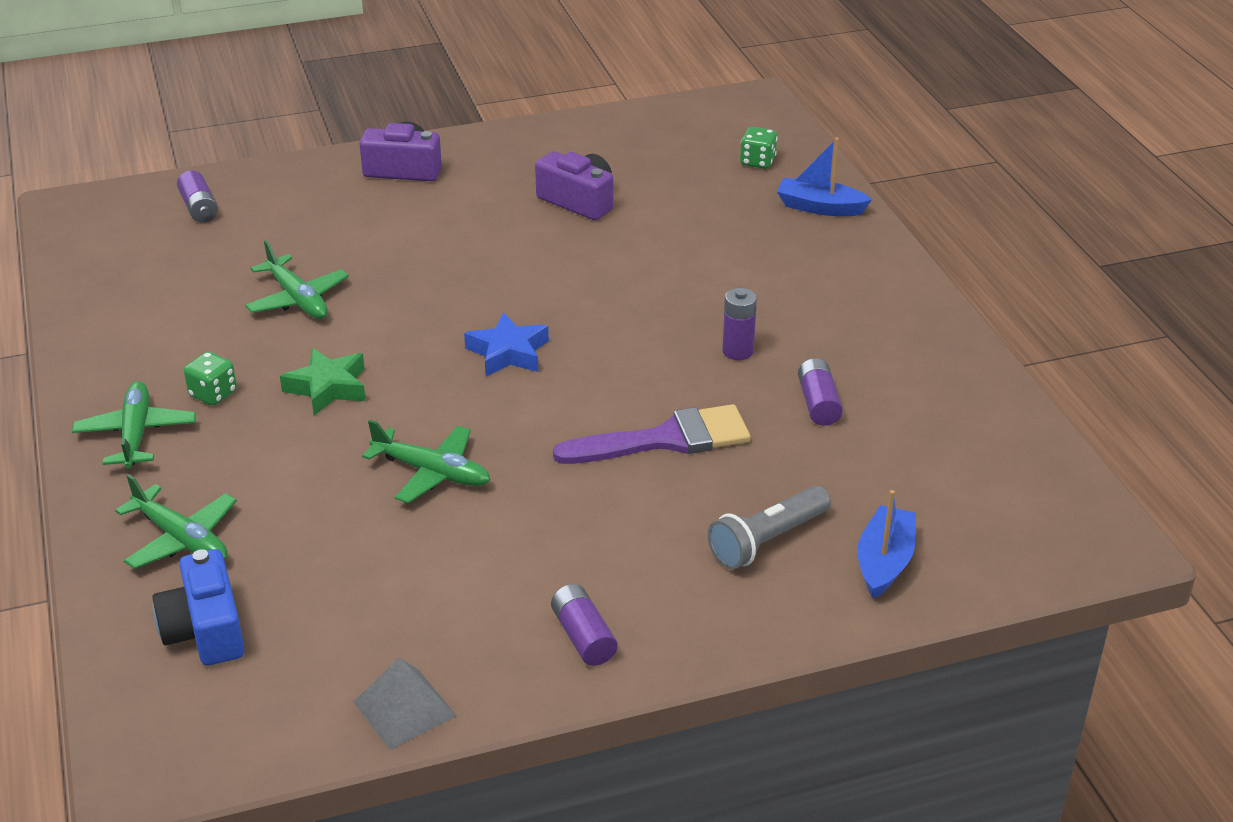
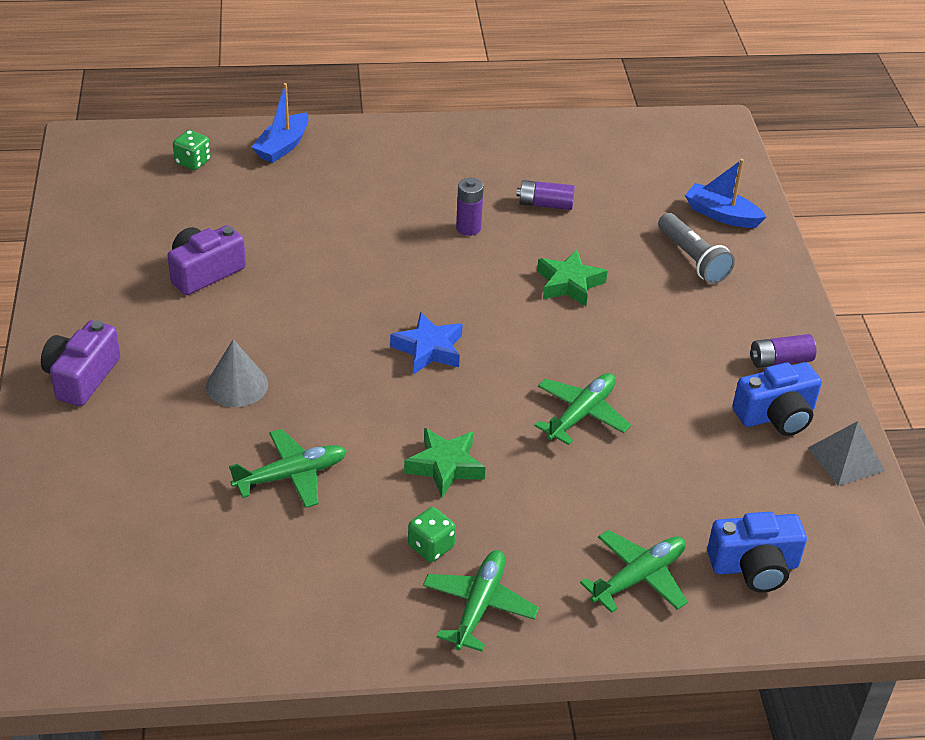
camera: 80 degrees left, 5 degrees up
green plane [72,381,196,468] -> green plane turned 105 degrees clockwise [423,550,539,651]
purple battery [177,170,218,222] -> none
purple brush [553,404,751,464] -> green star [537,250,608,306]
none -> grey cone [206,339,268,407]
none -> blue camera [732,362,822,436]

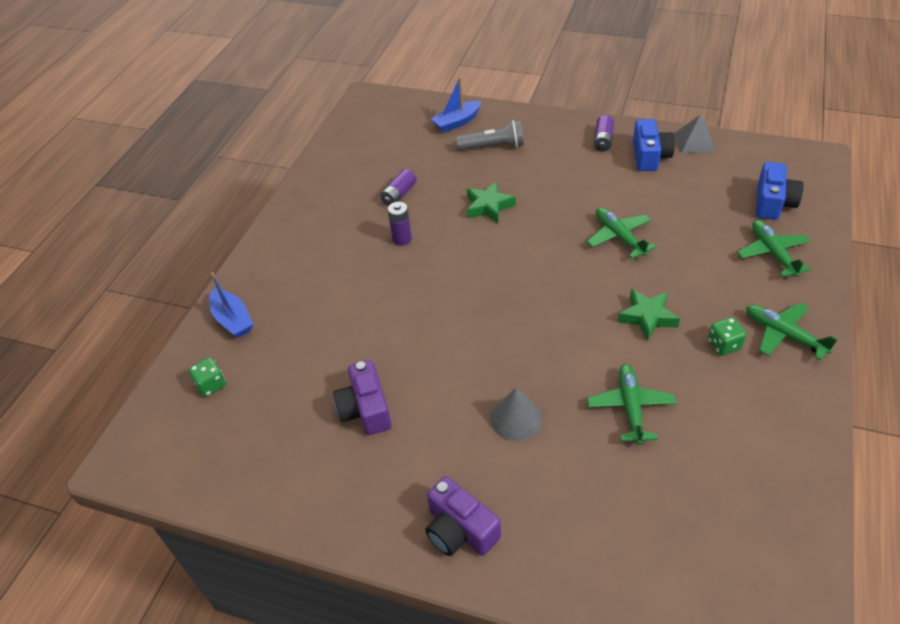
camera: 60 degrees left, 5 degrees up
blue star [390,312,463,374] -> none

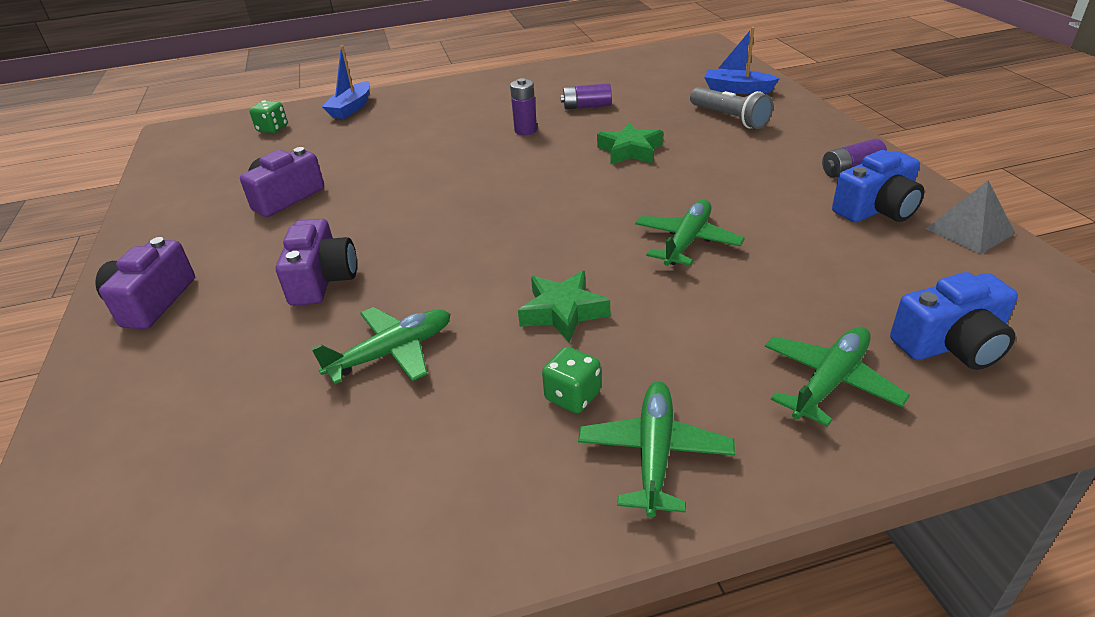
camera: 55 degrees right, 10 degrees down
grey cone [490,388,542,441] -> purple camera [276,219,357,306]

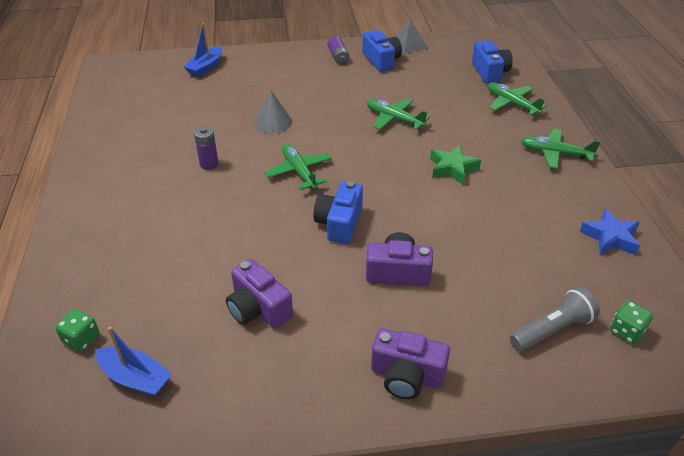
camera: 85 degrees left, 5 degrees up
green plane [311,307,451,384] -> green plane moved to [265,144,331,190]
blue boat [322,45,370,119] -> blue boat moved to [95,326,172,397]
green dice [542,347,601,413] -> green dice moved to [610,301,653,344]
purple battery [560,83,612,110] -> none
green star [597,122,663,164] -> grey cone [255,90,292,133]
grey flashlight [690,87,773,129] -> grey flashlight moved to [509,287,600,352]
none -> blue camera [313,181,363,244]
none -> blue star [580,209,640,255]

